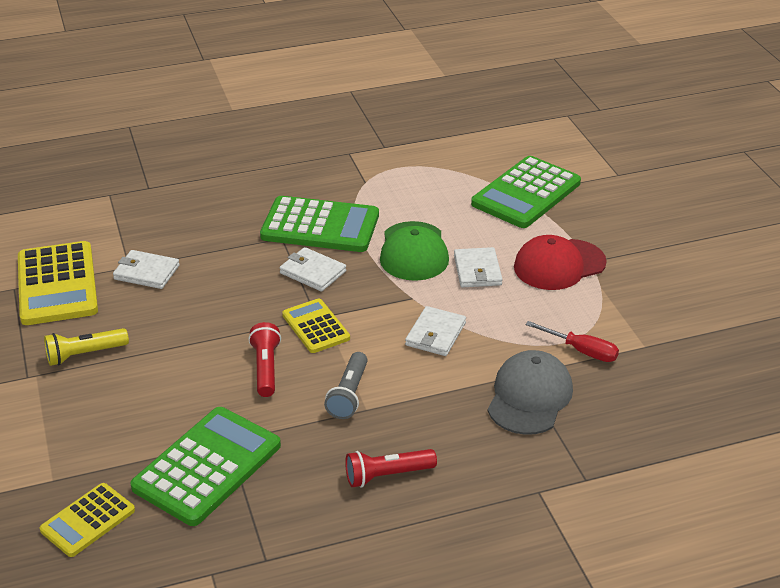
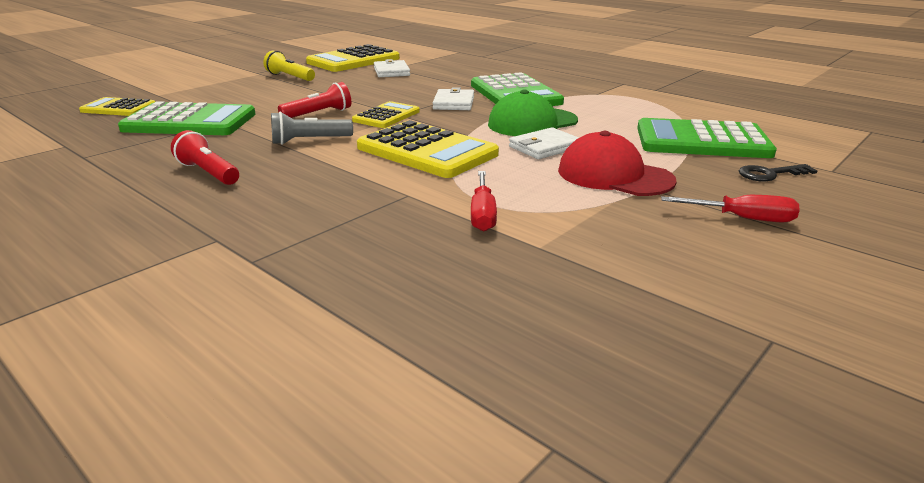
camera: 60 degrees right, 10 degrees down
white wallet [405,306,466,356] -> yellow calculator [357,120,499,178]
grey cap [488,350,573,435] -> none
none -> red screwdriver [661,195,800,222]
none -> black key [739,164,818,182]

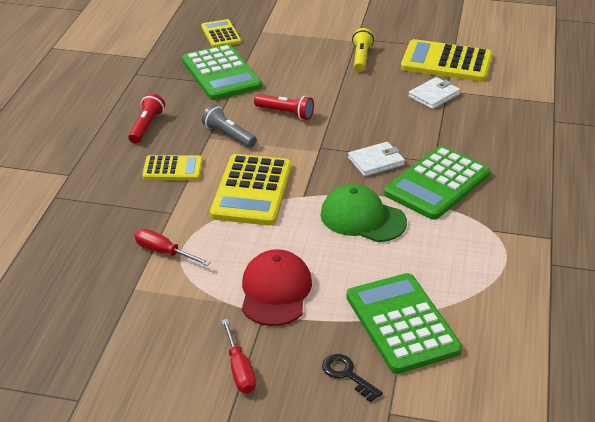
camera: 60 degrees right, 10 degrees up
yellow calculator [352,101,420,128] -> yellow calculator moved to [142,155,203,180]
red screwdriver [471,171,497,231] -> red screwdriver turned 60 degrees clockwise [135,229,210,266]
white wallet [509,127,579,159] -> none

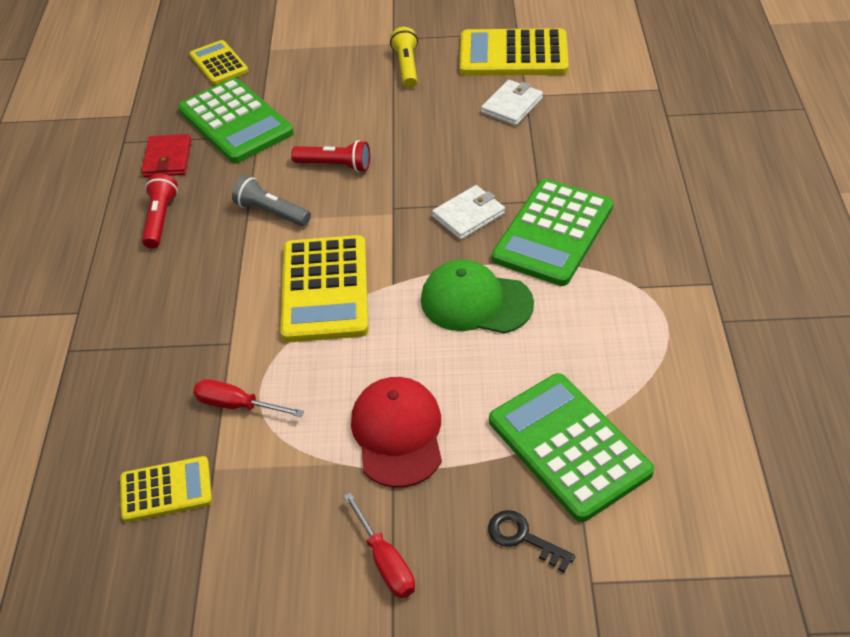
camera: 10 degrees left, 10 degrees up
yellow calculator [142,155,203,180] -> yellow calculator moved to [120,456,212,522]
none -> red wallet [141,134,191,177]

